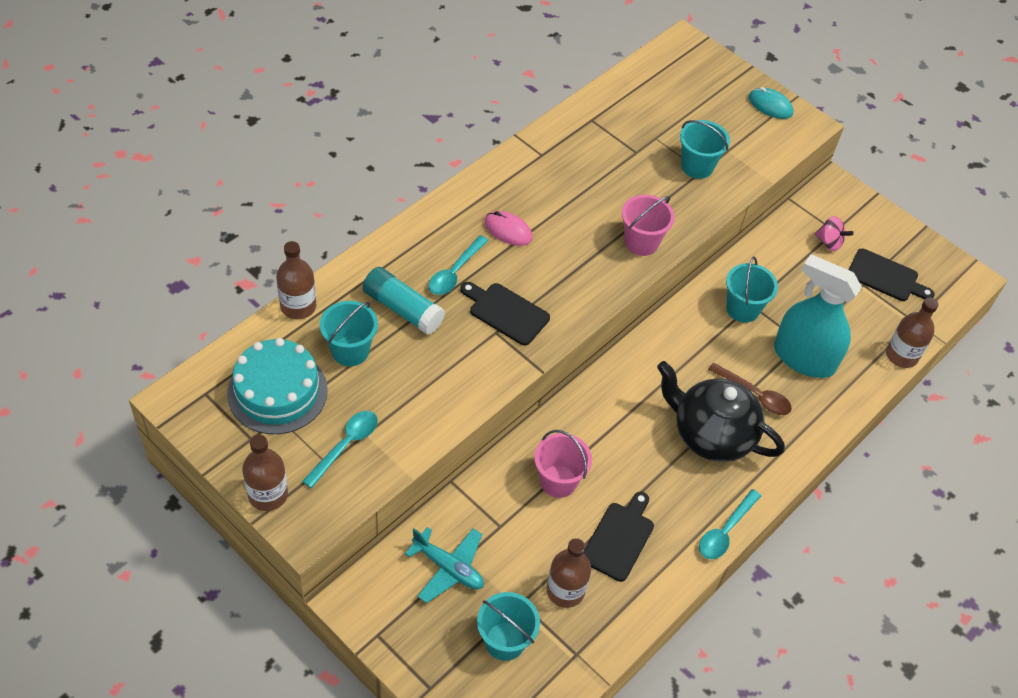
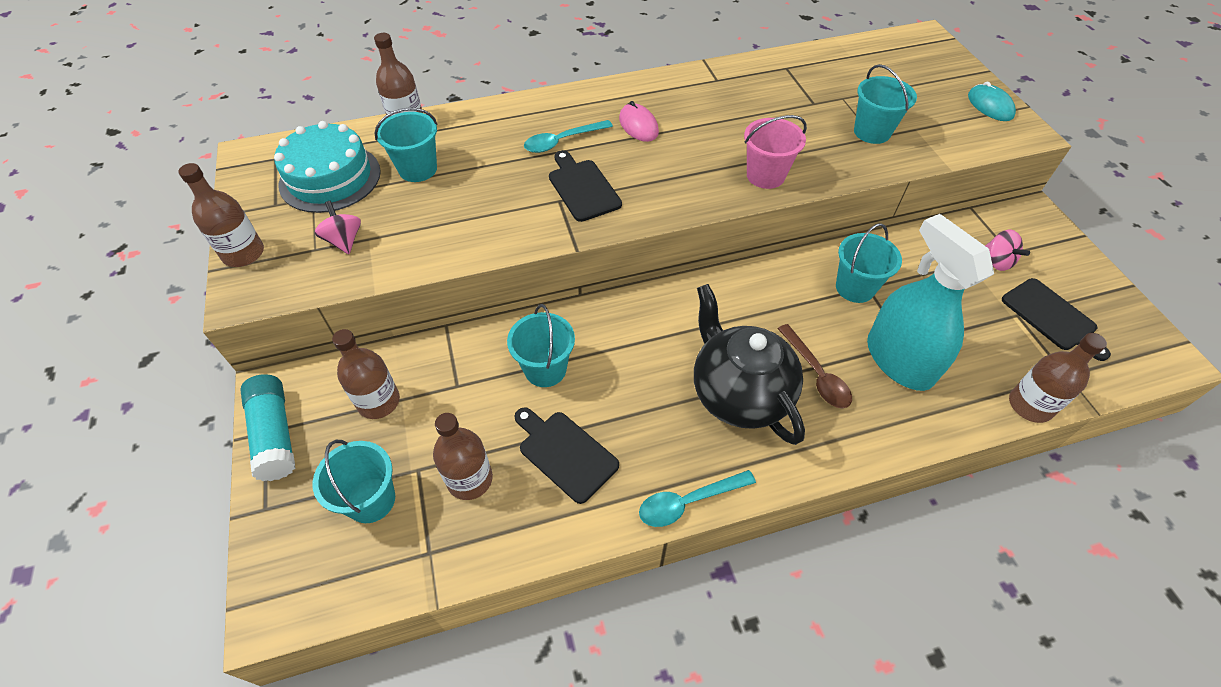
camera: 35 degrees right, 0 degrees up
turquoise spoon [302,411,378,488] -> pink spinning top [315,201,361,254]
turquoise glue stick [362,267,445,335] -> turquoise glue stick moved to [240,374,295,481]
turquoise plane [405,527,484,603] -> brown bottle [332,329,400,419]
pink bucket [534,430,592,498] -> turquoise bucket [507,304,575,387]
black cutting board [584,492,654,582] -> black cutting board turned 105 degrees counterclockwise [515,407,619,504]

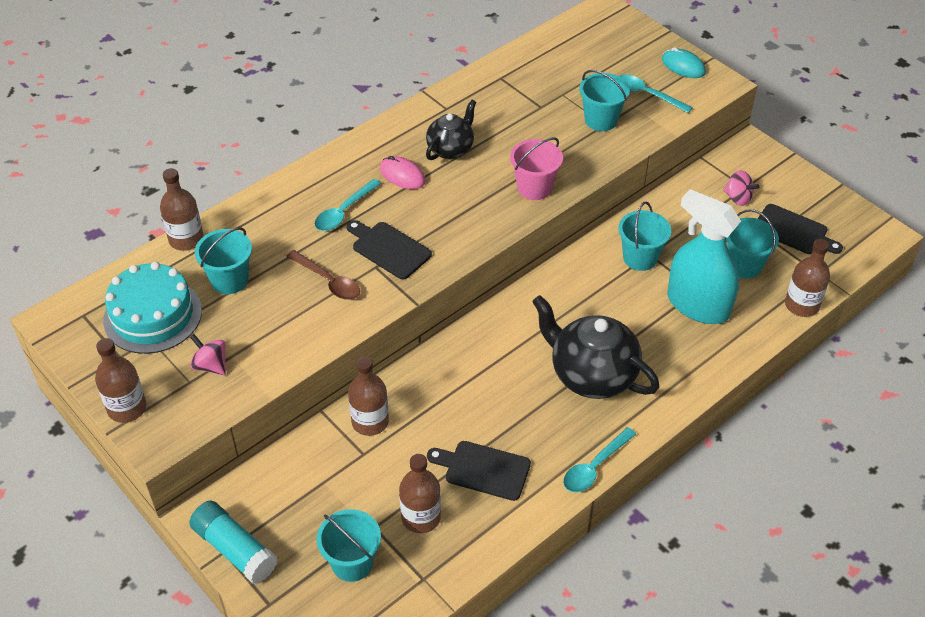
camera: 25 degrees left, 5 degrees down
brown bottle [332,329,400,419] -> brown bottle moved to [348,356,389,436]
turquoise bucket [507,304,575,387] -> turquoise bucket moved to [726,209,779,278]
brown spoon [778,324,852,408] -> brown spoon moved to [286,250,360,300]
none -> black teapot [426,100,476,160]
none -> turquoise spoon [619,75,693,113]

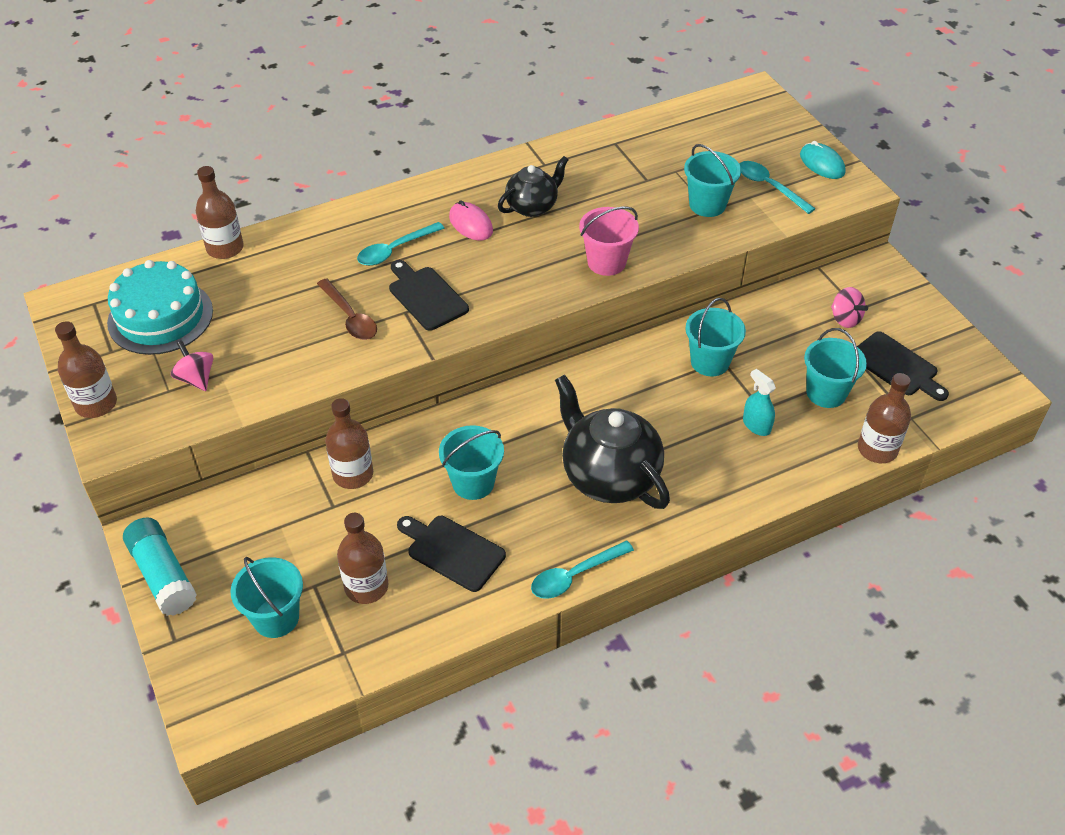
camera: 15 degrees right, 0 degrees up
turquoise bucket [195,227,252,294] -> turquoise bucket moved to [439,425,504,500]
turquoise spray bottle [667,189,741,324] -> turquoise spray bottle [743,369,776,436], size x0.43

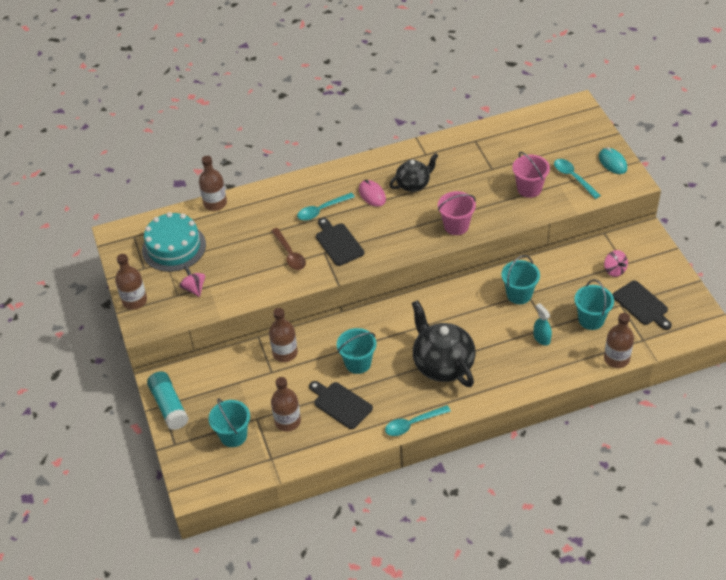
camera: 10 degrees right, 0 degrees up
turquoise bucket [684,144,741,217] -> pink bucket [512,152,550,198]

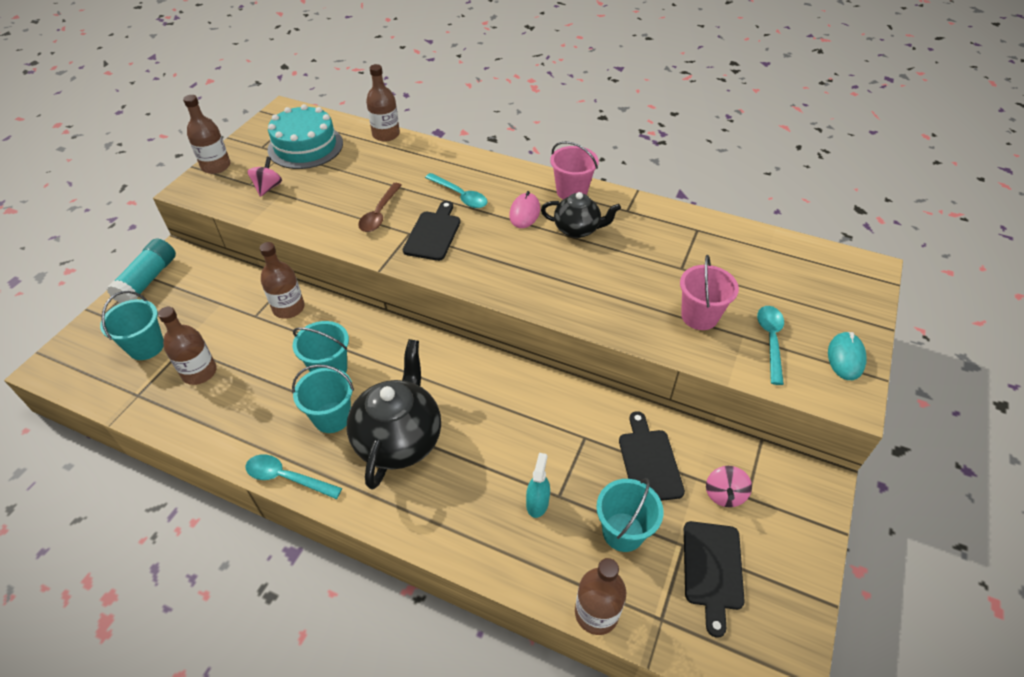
camera: 40 degrees right, 0 degrees up
turquoise spoon [297,193,355,221] -> turquoise spoon turned 150 degrees counterclockwise [425,173,488,208]
black cutting board [309,381,373,429] -> black cutting board moved to [619,411,685,501]
pink bucket [438,191,476,235] -> pink bucket moved to [550,141,599,199]
turquoise bucket [502,255,540,304] -> turquoise bucket moved to [292,364,354,433]

